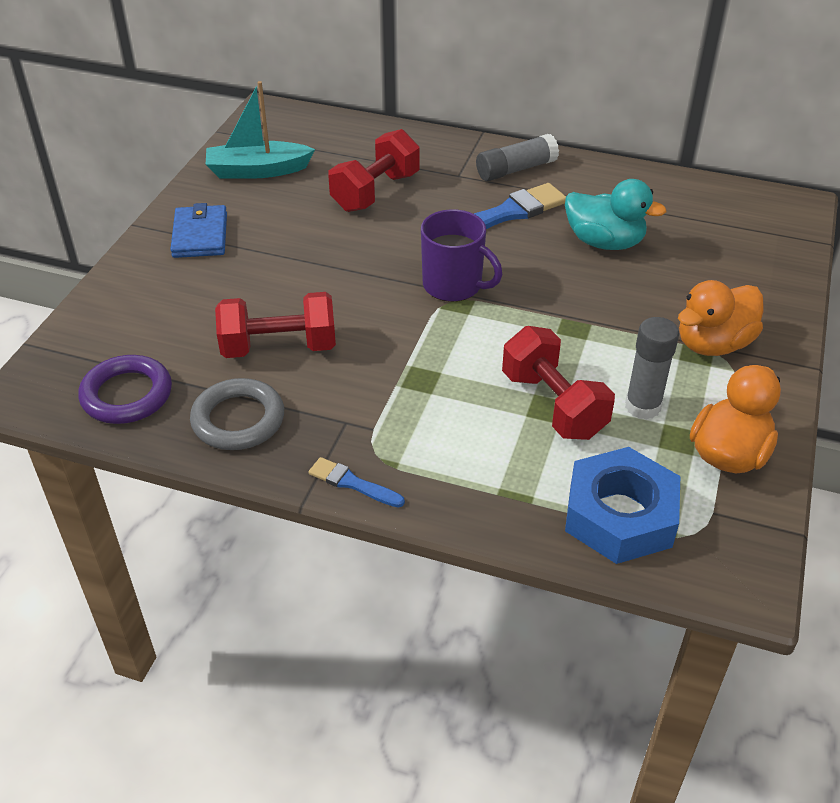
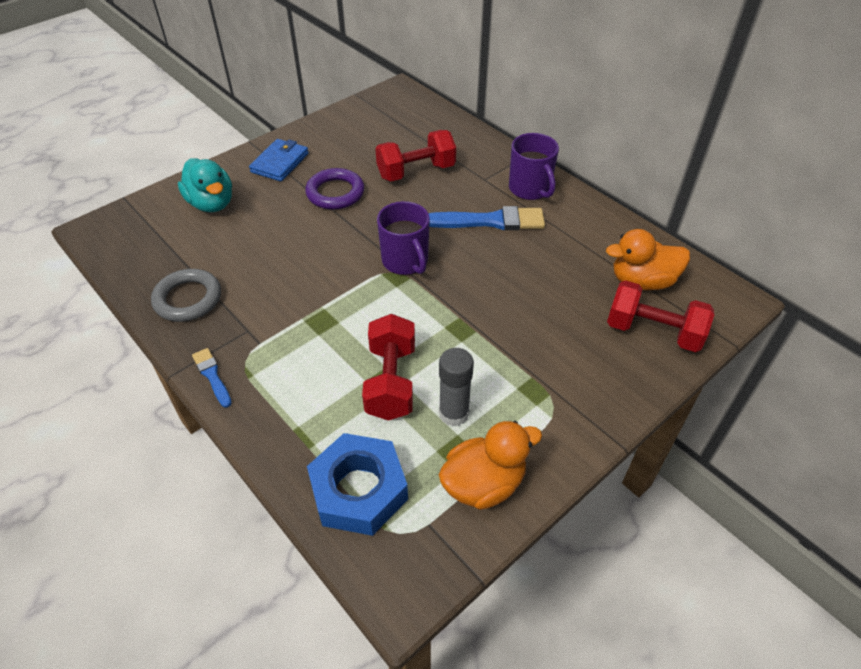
camera: 30 degrees right, 5 degrees up
purple ring [78,355,172,424] -> purple ring moved to [305,168,364,210]
turquoise boat [206,81,315,179] -> none
red dumbbell [215,292,336,358] -> red dumbbell moved to [607,280,714,352]
grey glue stick [476,134,559,181] -> purple mug [509,133,559,200]
turquoise duck [565,179,666,250] -> turquoise duck moved to [178,158,232,212]
orange duck [678,280,763,356] -> orange duck moved to [606,229,690,290]

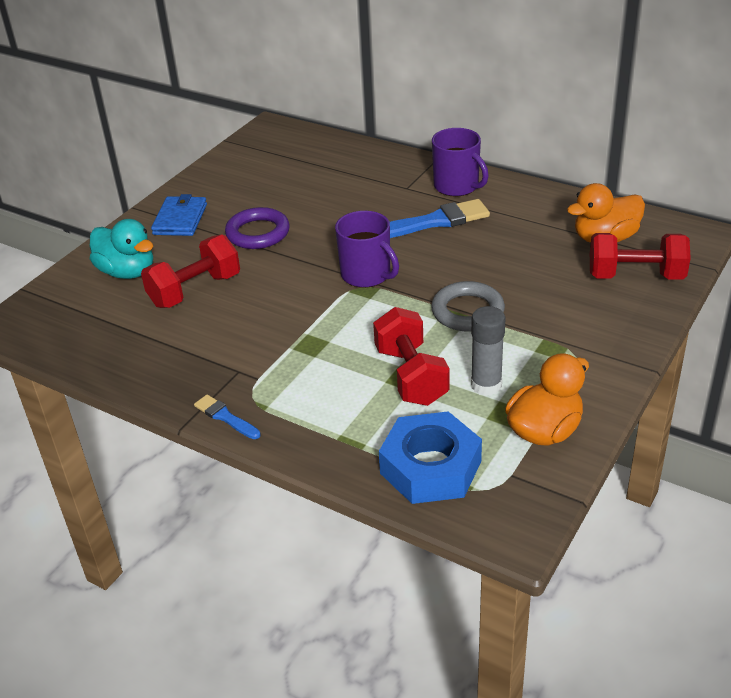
camera: 15 degrees left, 10 degrees down
grey ring [151,269,221,322] -> grey ring moved to [431,281,505,332]
red dumbbell [375,130,456,181] -> red dumbbell moved to [141,235,240,308]

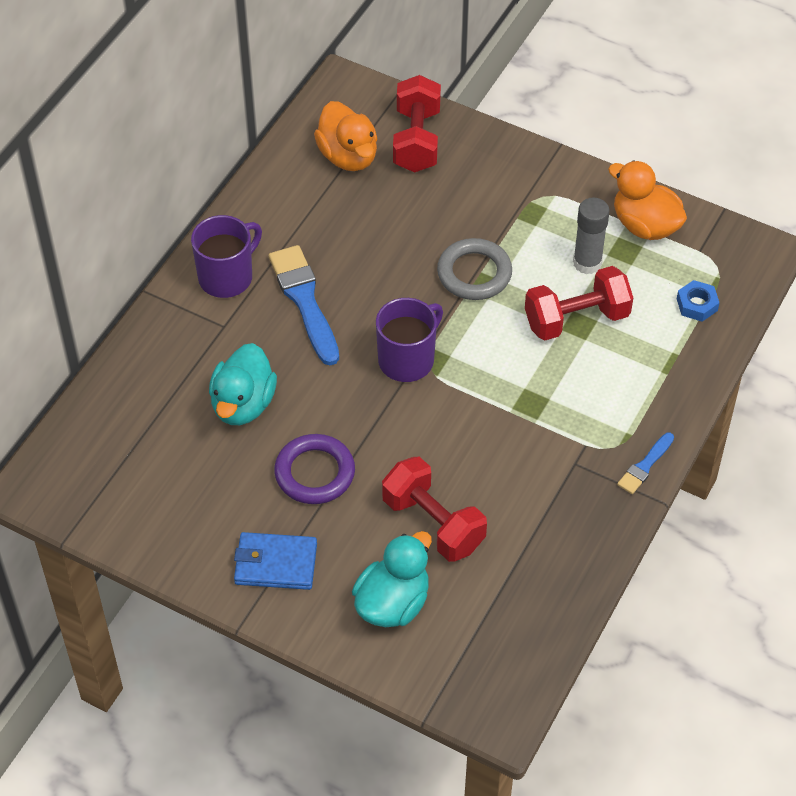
camera: 95 degrees left, 15 degrees up
blue nut [379,411,482,504] -> blue nut [677,280,719,322], size x0.47
none -> turquoise duck [209,343,277,425]

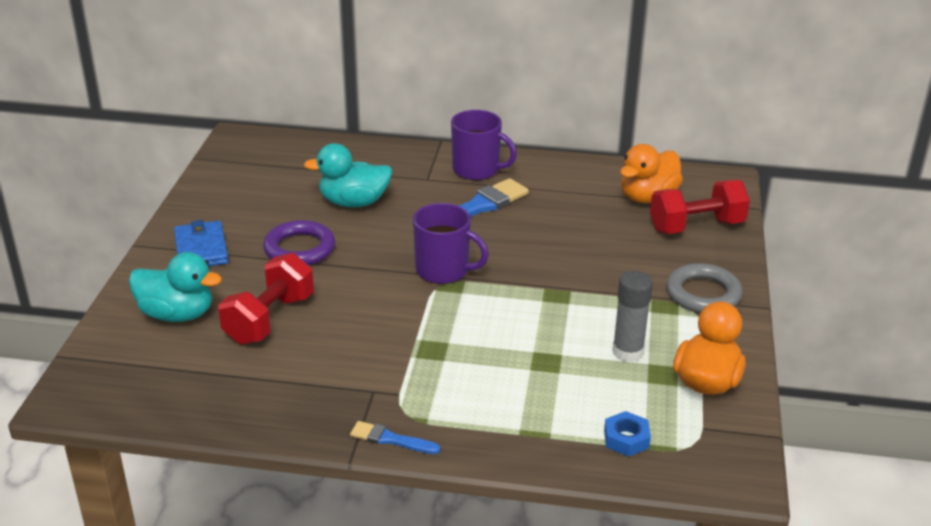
camera: 70 degrees right, 20 degrees down
grey ring [437,238,512,300] -> grey ring moved to [666,263,743,313]
red dumbbell [525,266,633,341] -> none

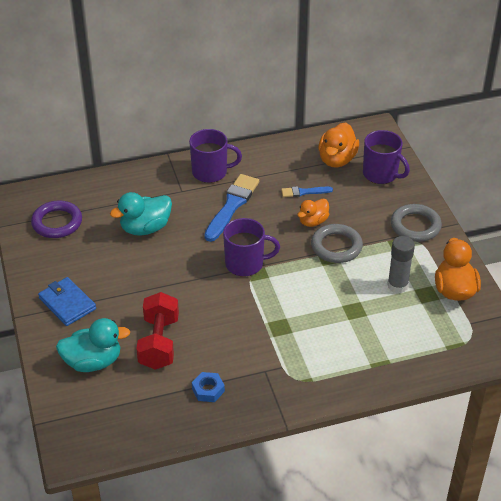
camera: 25 degrees left, 10 degrees up
purple ring [263,220,335,265] -> purple ring moved to [31,201,82,238]
blue brush [350,421,440,454] -> blue brush moved to [281,186,333,197]
blue nut [604,411,651,457] -> blue nut moved to [192,372,225,402]
red dumbbell [650,180,750,234] -> purple mug [363,130,410,184]
none -> orange duck [297,199,329,227]
none -> grey ring [311,224,363,263]

